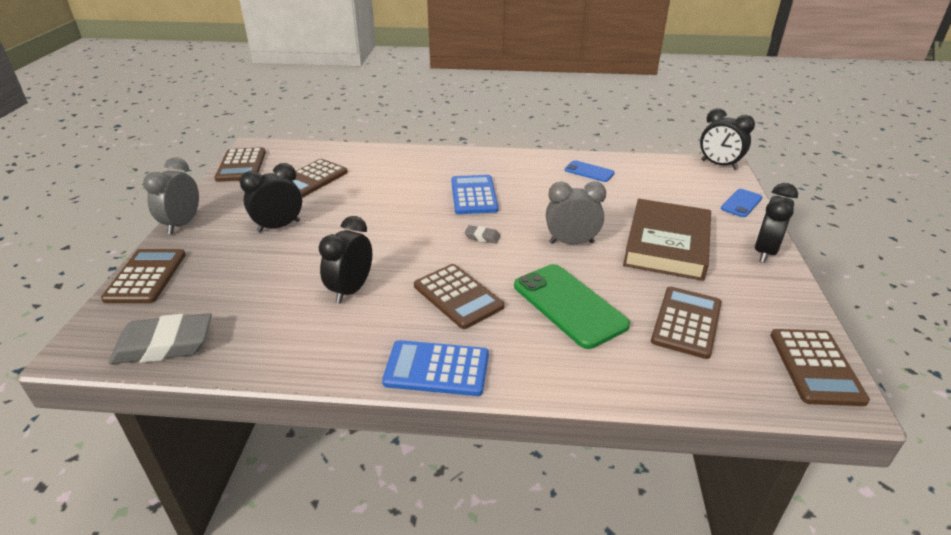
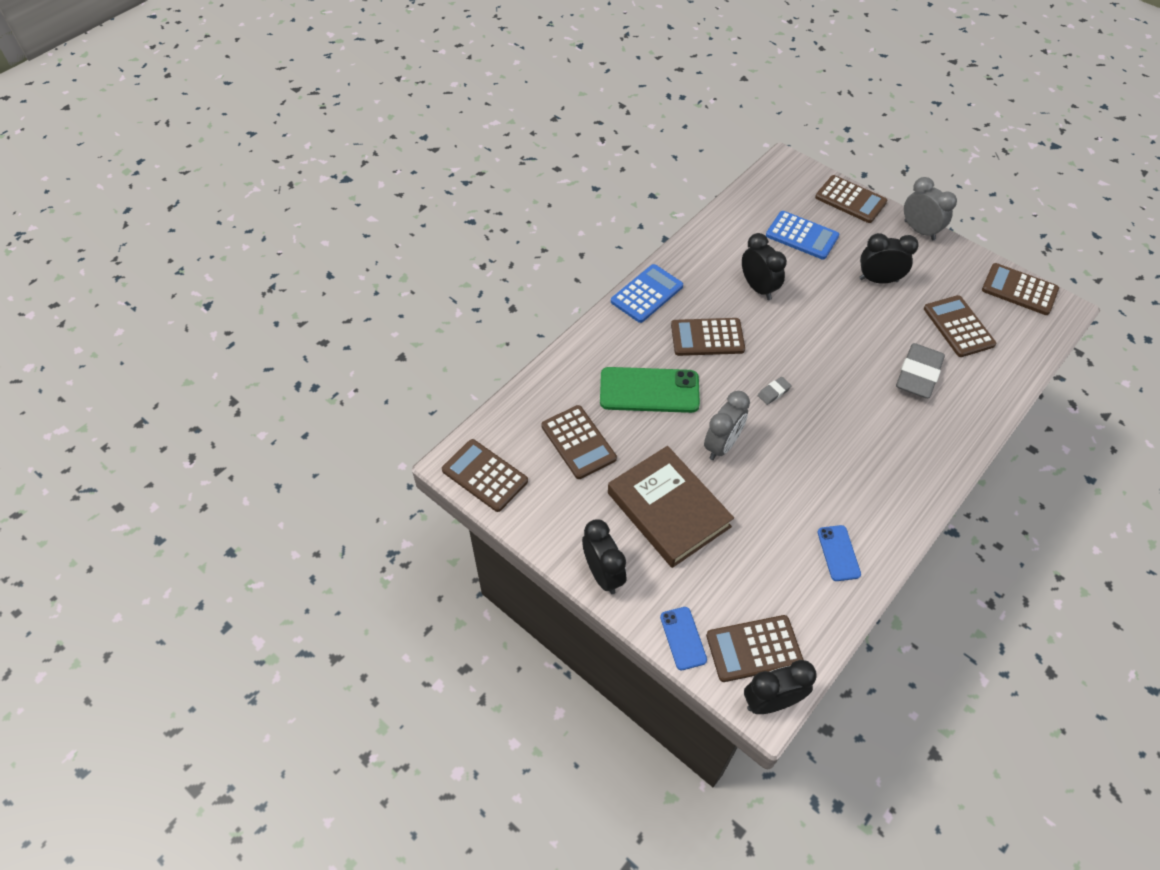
camera: 125 degrees right, 20 degrees up
grey eraser [109,313,212,364] -> grey eraser moved to [896,343,945,398]
black clock [240,163,302,233] -> black clock turned 90 degrees counterclockwise [859,233,919,283]
blue calculator [451,175,498,214] -> blue calculator moved to [766,211,839,260]
blue phone [565,160,615,182] -> blue phone turned 75 degrees counterclockwise [818,525,861,581]
none -> brown calculator [706,615,804,682]

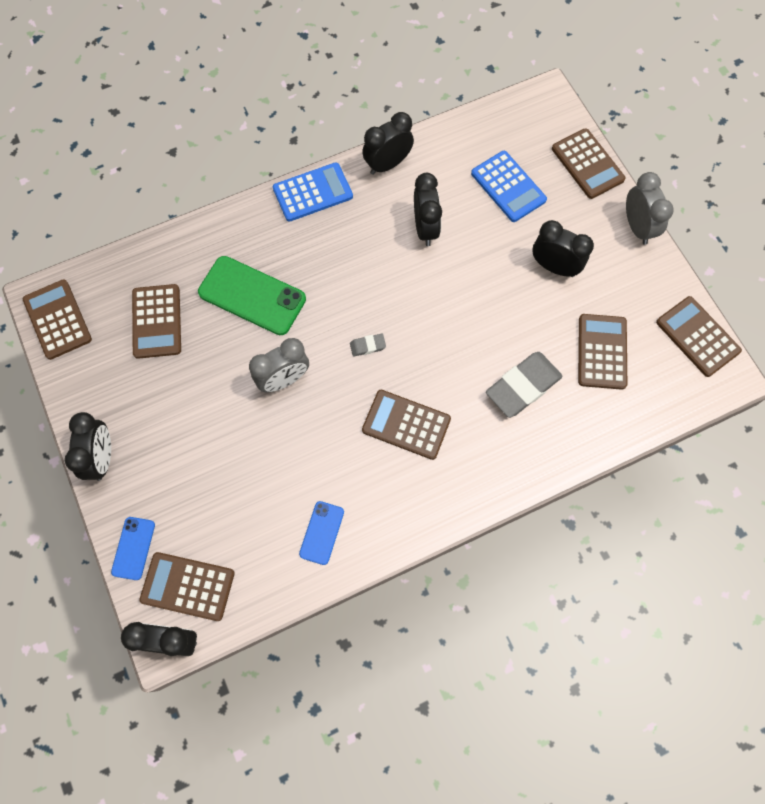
camera: 25 degrees right, 15 degrees up
brown book [608,446,734,568] -> none
brown calculator [671,318,745,356] -> brown calculator moved to [362,390,451,460]
none -> black clock [362,112,414,175]

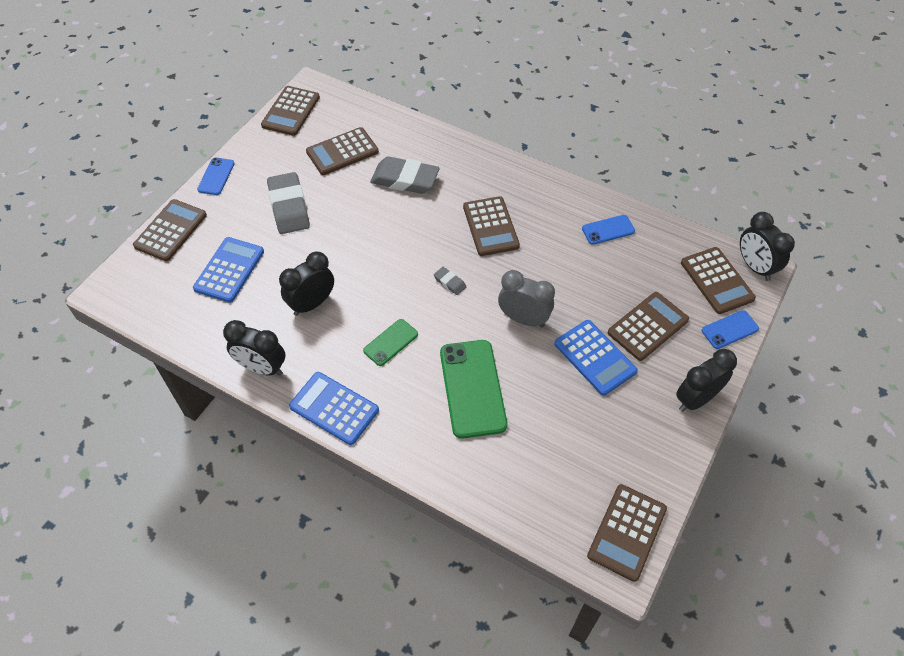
camera: 125 degrees left, 15 degrees down
brown calculator [132,284,181,359] -> brown calculator moved to [608,292,689,361]
black clock [532,220,594,277] -> grey eraser [267,172,310,234]
grey clock [626,172,673,245] -> blue phone [197,158,235,195]
none -> green phone [363,319,418,366]
none -> blue calculator [554,320,638,396]

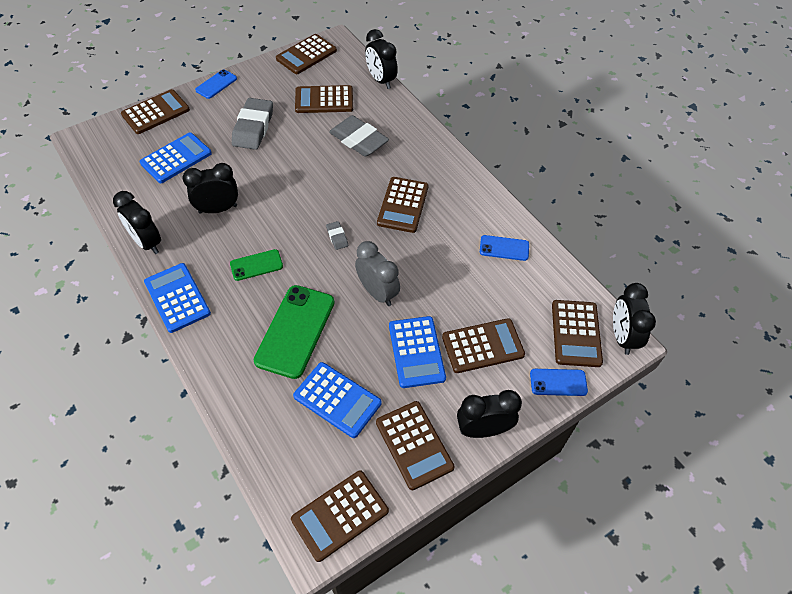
camera: 25 degrees right, 0 degrees up
none -> blue calculator [293,362,381,438]
none -> black clock [365,29,398,89]
none -> brown calculator [376,401,455,490]

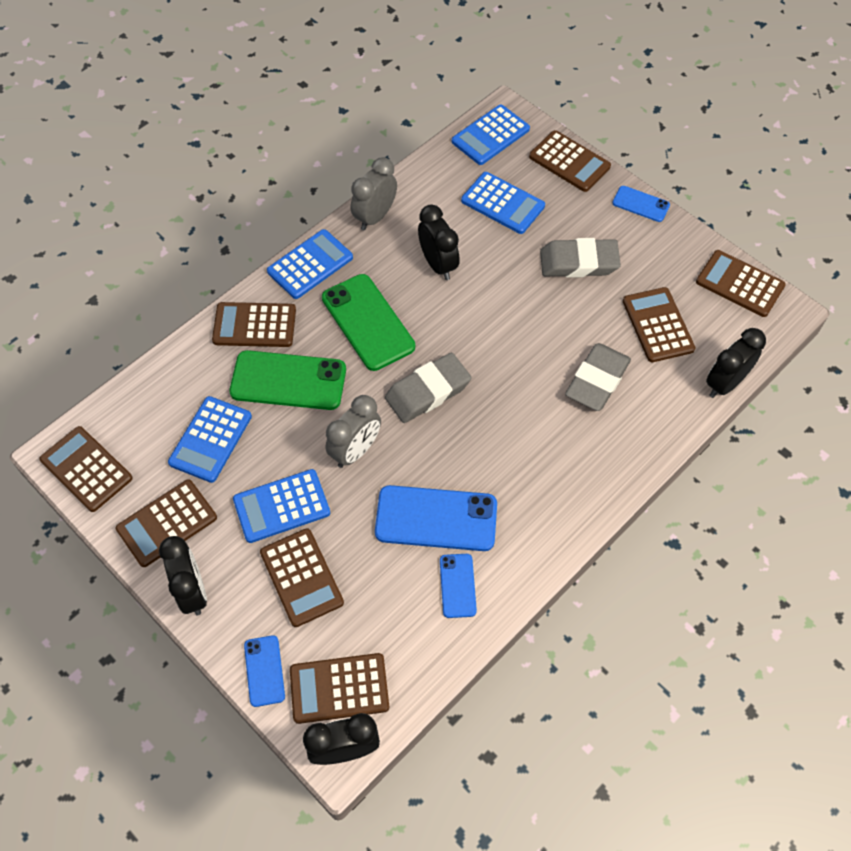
camera: 80 degrees right, 5 degrees up
black clock [113,191,161,254] -> grey clock [351,157,397,230]
green phone [230,249,283,281] -> green phone [322,274,415,371], size x1.88
grey eraser [326,221,348,250] -> grey eraser [385,353,471,423], size x2.20
brown calculator [377,177,429,233] -> brown calculator moved to [212,302,296,347]
none -> blue phone [375,485,497,551]
none -> blue calculator [452,105,530,165]

